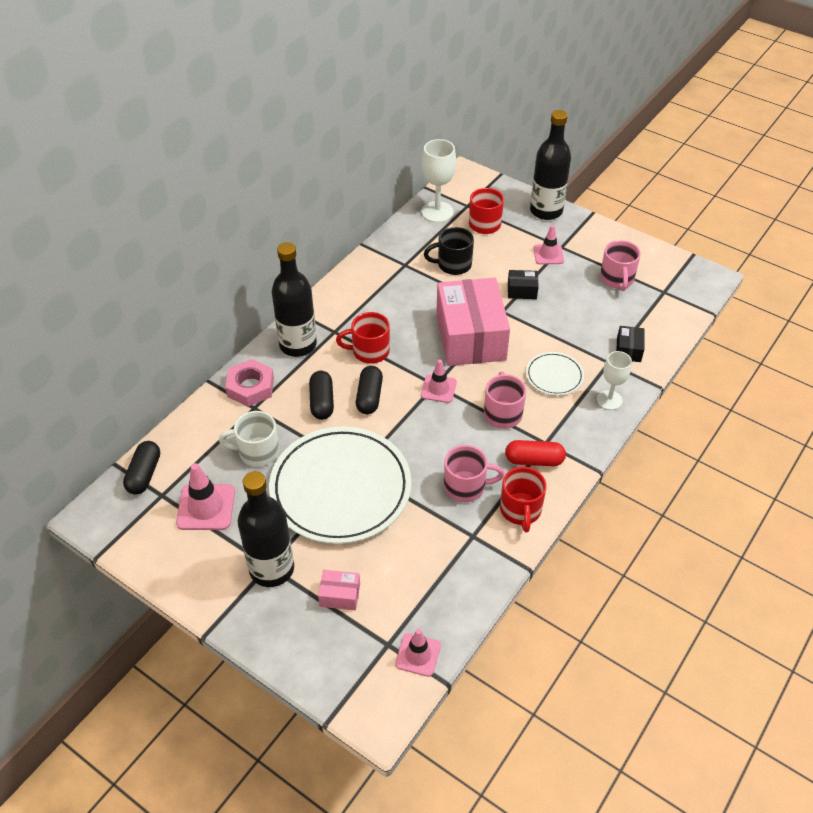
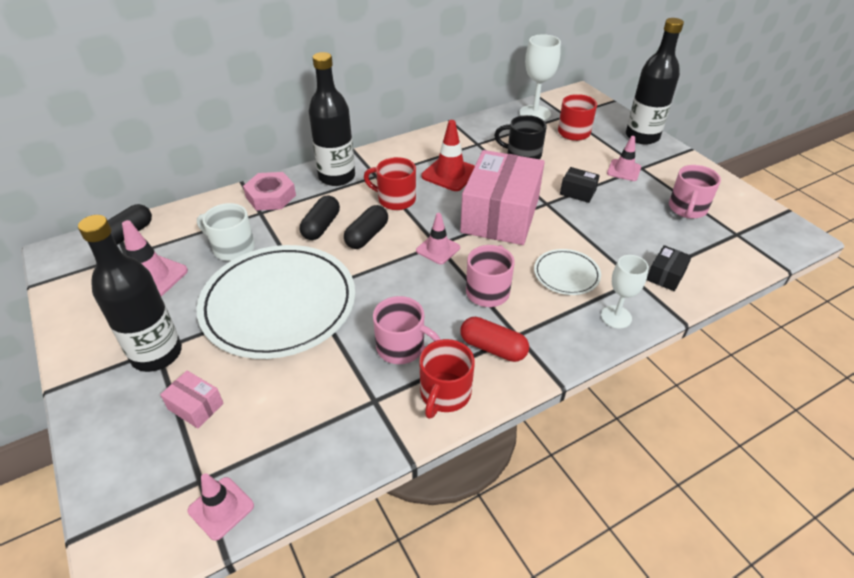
camera: 25 degrees right, 5 degrees down
none -> red traffic cone [421,120,475,191]

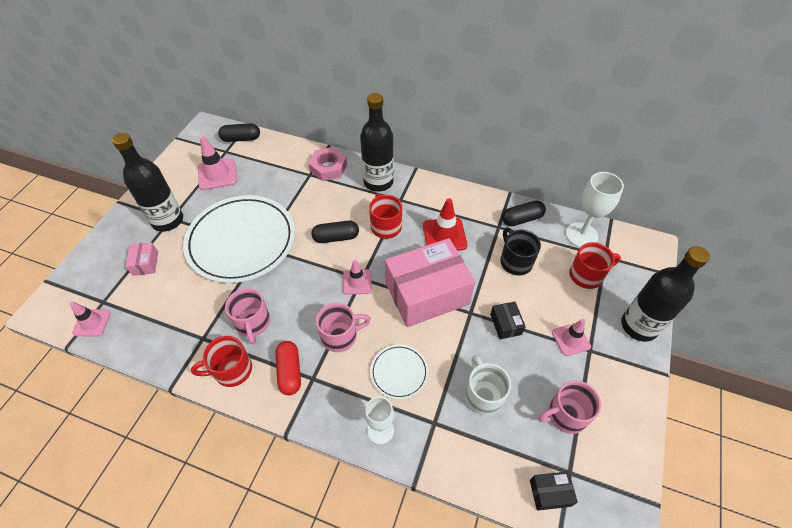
camera: 50 degrees right, 10 degrees up
white mug [197,203,255,261] -> white mug moved to [465,355,511,416]
black capsule [300,195,340,240] -> black capsule moved to [502,201,546,226]
black box [647,245,692,291] -> black box moved to [530,471,578,511]

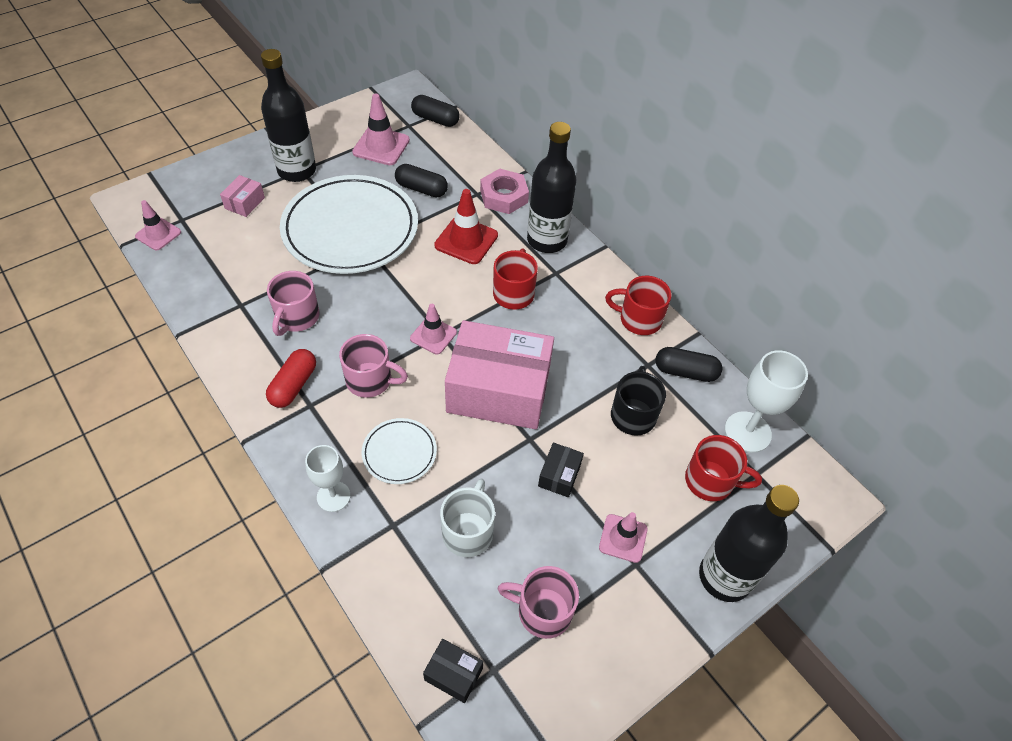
camera: 30 degrees right, 0 degrees up
red mug [191,336,252,387] -> red mug moved to [605,276,672,335]
black capsule [312,221,359,243] -> black capsule moved to [395,164,448,197]
red traffic cone [423,198,468,251] -> red traffic cone moved to [434,189,498,264]

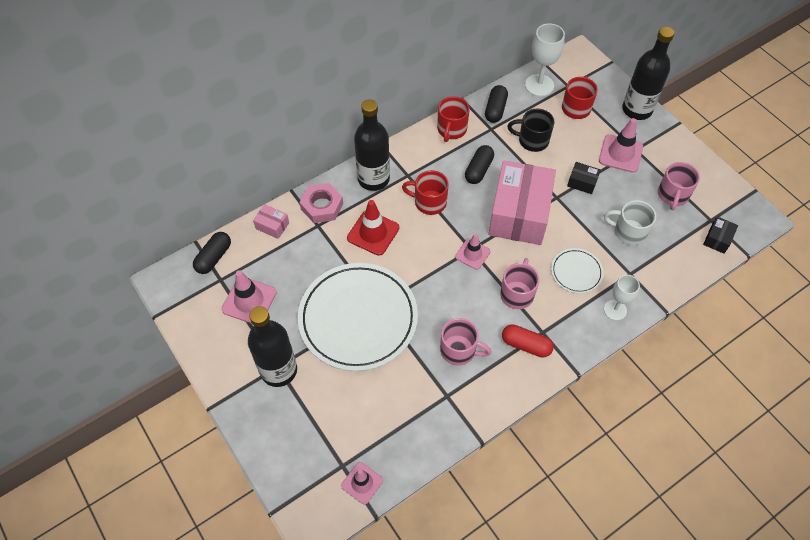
camera: 85 degrees left, 5 degrees up
pink box [220,175,265,217] -> pink box moved to [253,204,289,239]
black capsule [395,164,448,197] -> black capsule moved to [465,145,494,184]
pink traffic cone [599,512,648,563] -> pink traffic cone [599,118,643,173], size x1.52

